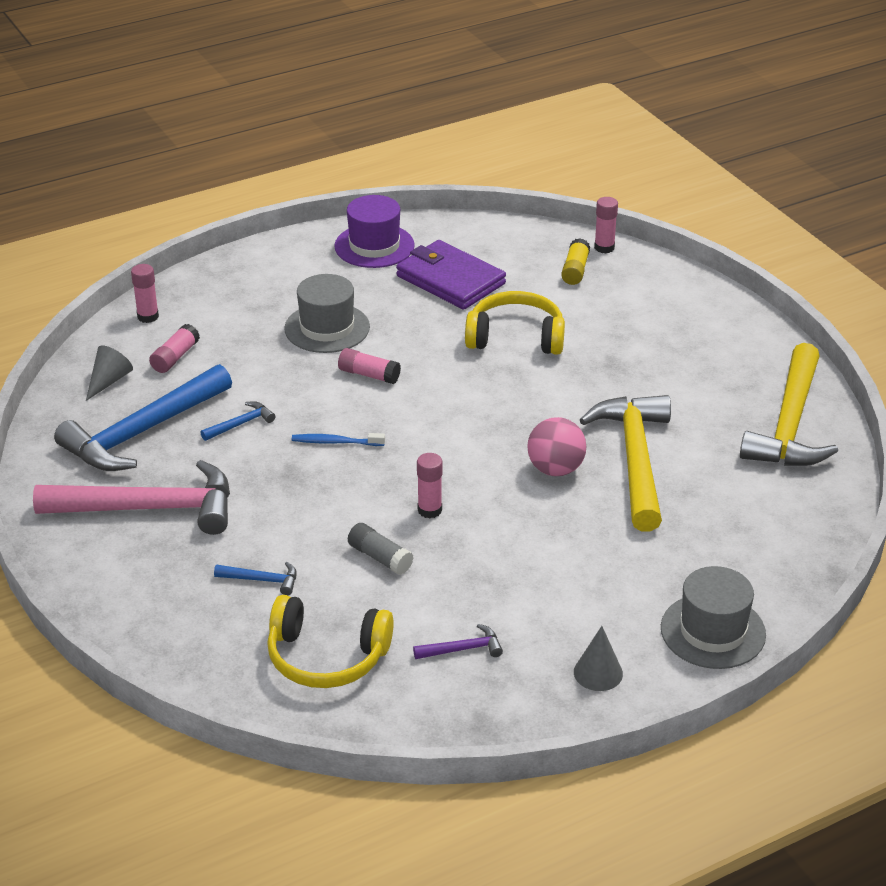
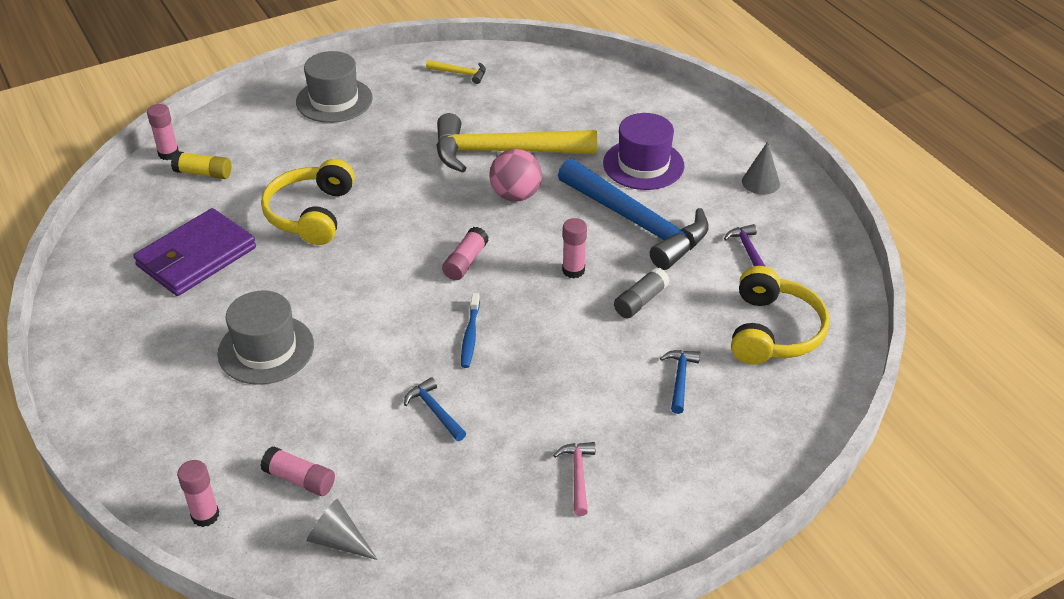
camera: 90 degrees left, 5 degrees up
pink hammer [33,460,230,535] -> pink hammer [553,442,595,516], size x0.41
blue hammer [54,364,232,471] -> blue hammer moved to [558,159,708,270]
purple hat [334,195,415,268] -> purple hat moved to [603,113,684,190]
pink glue stick [338,348,401,384] -> pink glue stick moved to [442,227,489,280]
grey hat [661,566,766,669] -> grey hat moved to [296,51,373,123]
yellow hammer [740,343,838,466] -> yellow hammer [426,60,486,84], size x0.41

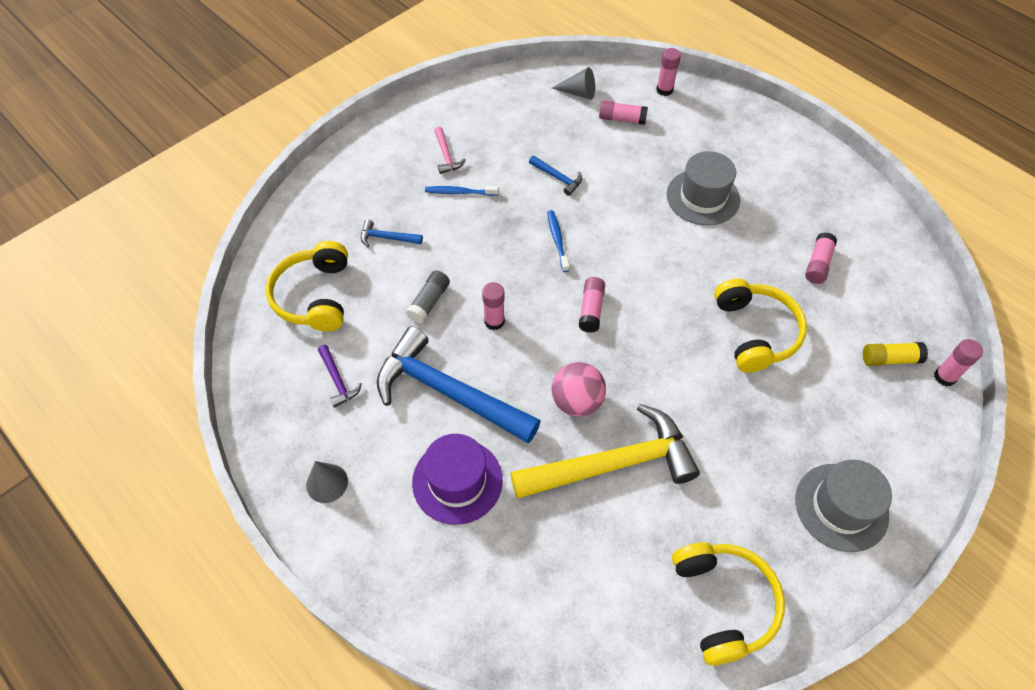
camera: 165 degrees right, 15 degrees up
purple wallet [133,208,256,296] -> pink glue stick [805,232,837,284]
yellow hammer [426,60,486,84] -> yellow headphones [672,543,785,666]
blue hammer [660,350,700,414] -> blue hammer turned 105 degrees clockwise [361,220,423,247]
none -> blue toothbrush [425,186,499,196]

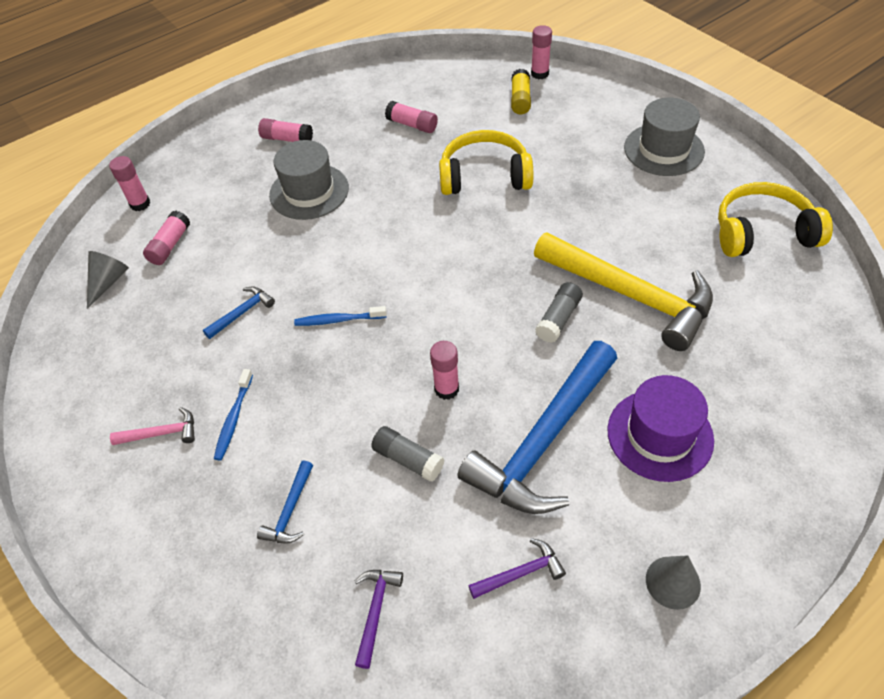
camera: 80 degrees left, 5 degrees down
yellow headphones [266,241,348,332] -> purple hammer [355,570,403,669]
yellow hammer [510,404,700,499] -> yellow hammer turned 135 degrees clockwise [534,233,713,351]
pink ball [551,362,606,417] -> grey glue stick [535,282,583,343]
pink glue stick [579,277,605,333] -> pink glue stick moved to [258,118,313,142]

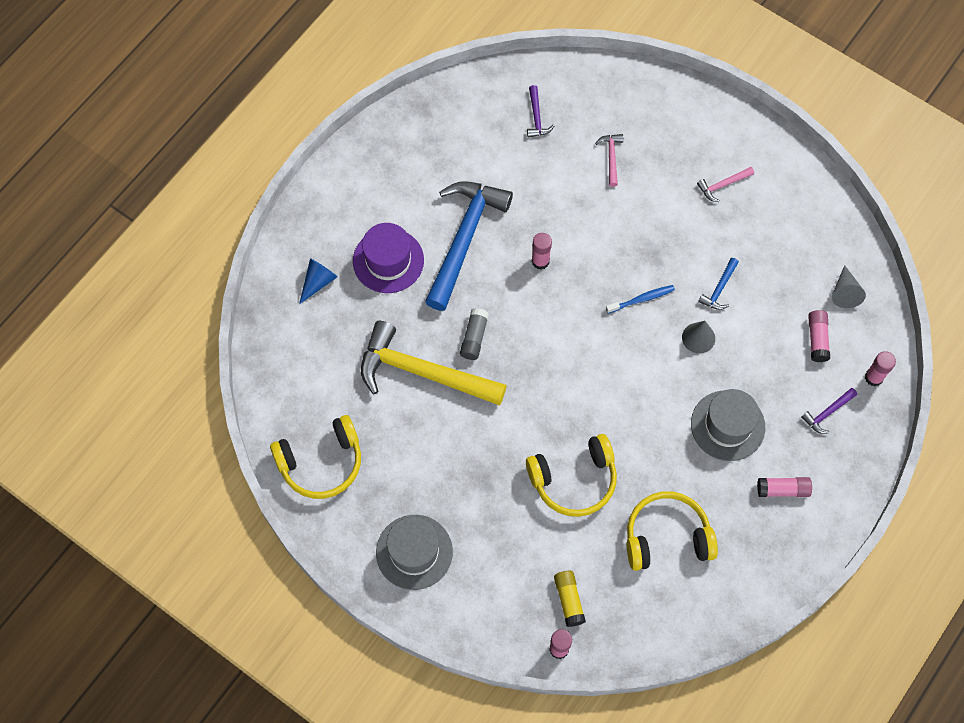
camera: 160 degrees right, 15 degrees up
blue toothbrush [214,369,253,461] -> none
blue hammer [257,461,313,544] -> pink hammer [595,134,623,187]
grey glue stick [371,426,445,482] -> none
pink glue stick [385,101,438,133] -> yellow headphones [627,491,718,571]
purple hammer [468,538,566,599] -> purple hammer moved to [801,388,857,434]
grey cone [646,555,701,610] -> grey cone moved to [682,321,715,354]
none -> blue cone [299,258,338,304]

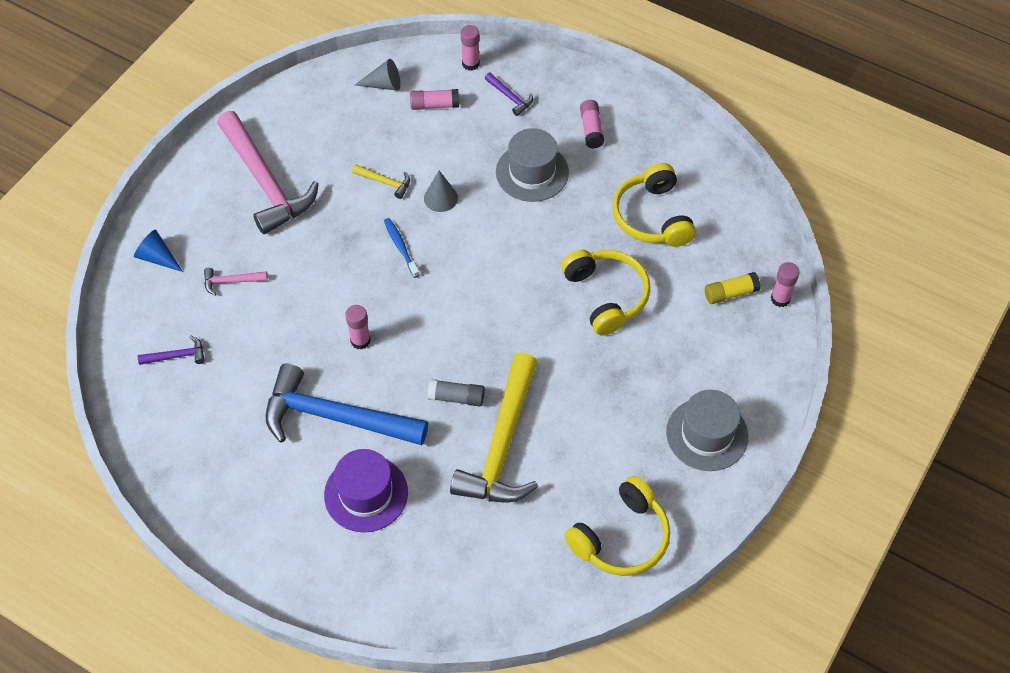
camera: 95 degrees left, 10 degrees down
yellow headphones [270,415,361,499] -> yellow headphones turned 75 degrees clockwise [564,476,670,576]
blue cone [299,258,338,304] -> blue cone moved to [134,229,183,272]
pink hammer [697,167,754,202] -> pink hammer [217,111,319,234], size x2.45
blue hammer [698,258,739,310] -> yellow hammer [352,165,410,199]

